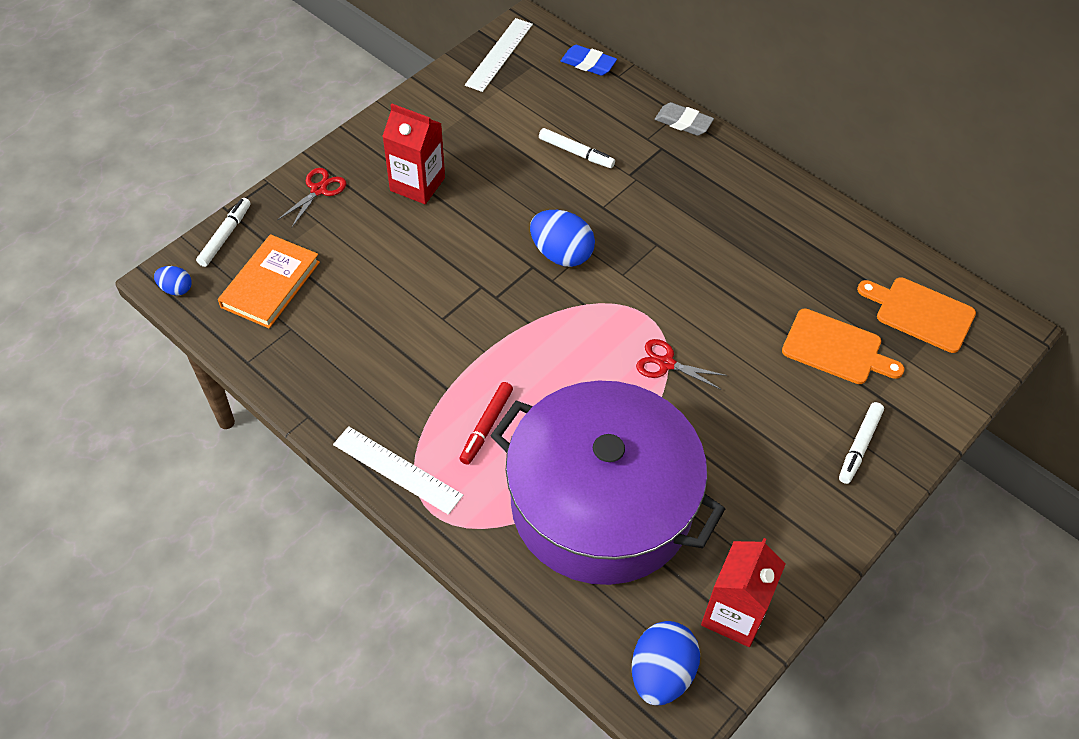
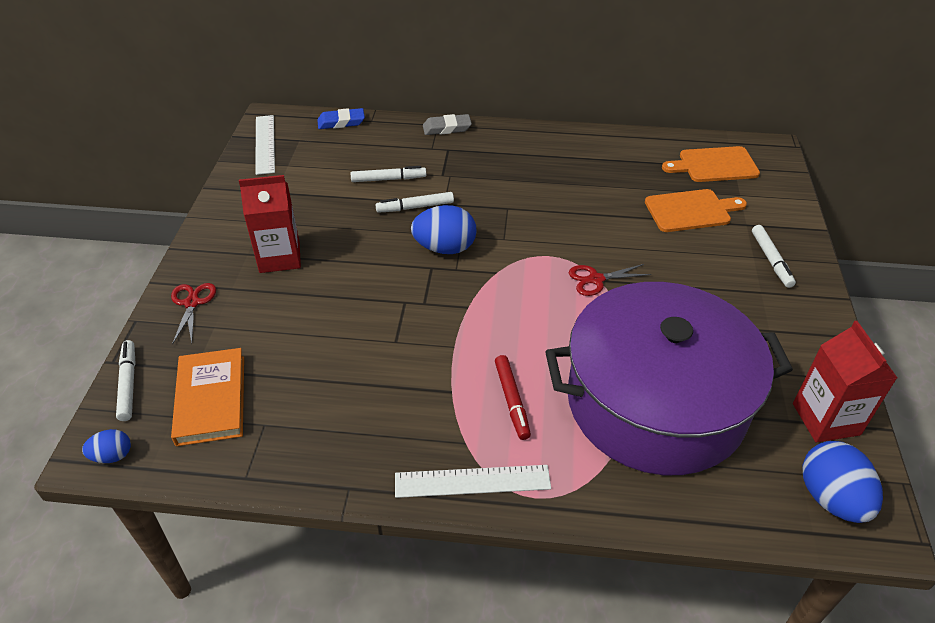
camera: 35 degrees left, 10 degrees down
none -> white marker [376,192,454,213]

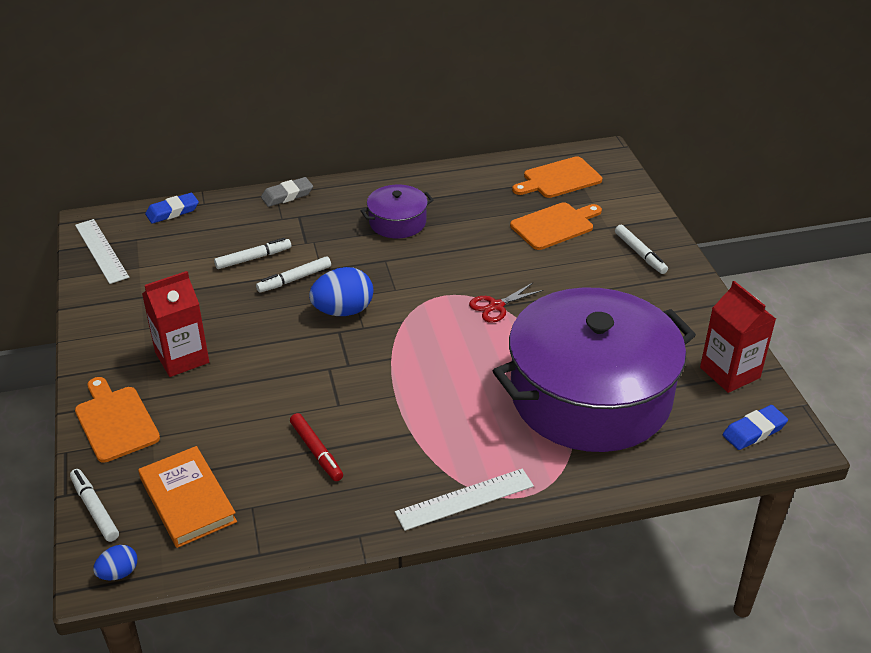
camera: 20 degrees left, 5 degrees down
red scissors [171,283,216,345] -> orange cutting board [75,377,160,463]
red marker [495,355,531,440] -> red marker moved to [290,413,343,481]
blue egg [802,441,883,523] -> blue eraser [723,405,788,450]
none -> purple pot [361,185,434,239]

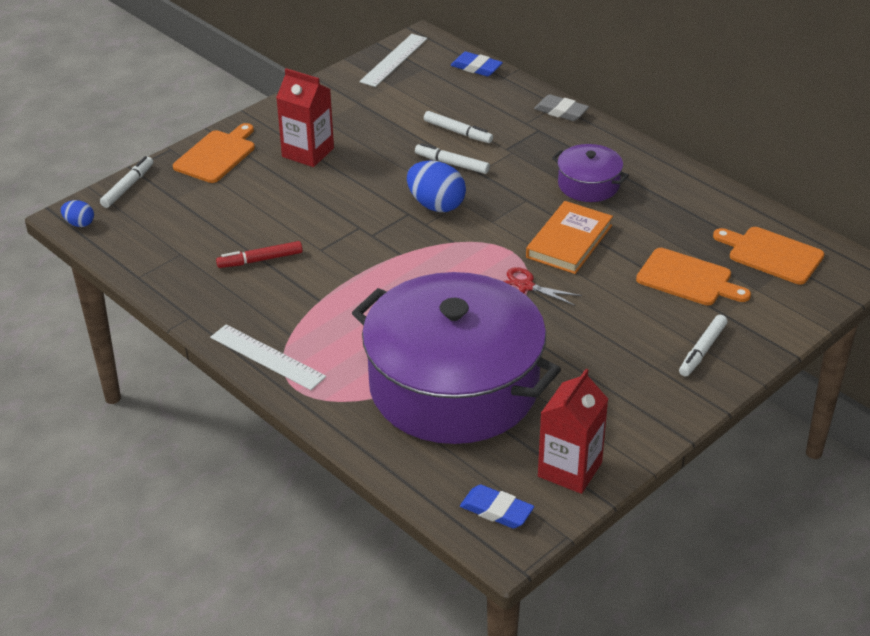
camera: 60 degrees right, 0 degrees up
orange book [138,446,237,548] -> orange book moved to [526,201,613,274]
red marker [290,413,343,481] -> red marker turned 45 degrees clockwise [216,241,303,268]

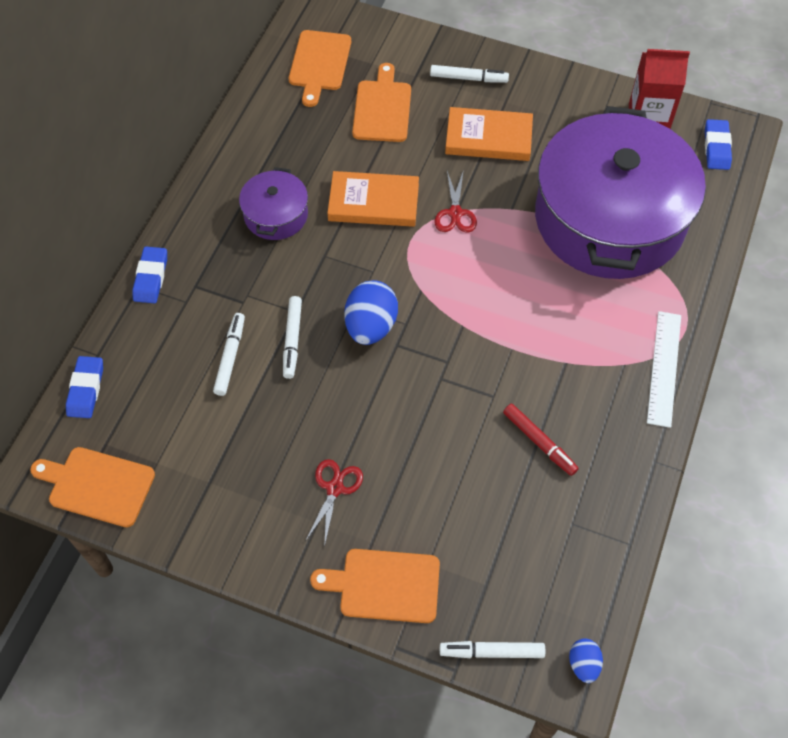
camera: 115 degrees left, 20 degrees up
red carton [276,68,334,167] -> red scissors [306,459,363,547]
white ruler [359,34,427,87] -> orange cutting board [30,447,155,527]
grey eraser [534,94,589,121] -> blue eraser [132,247,167,303]
none -> orange book [445,107,533,161]

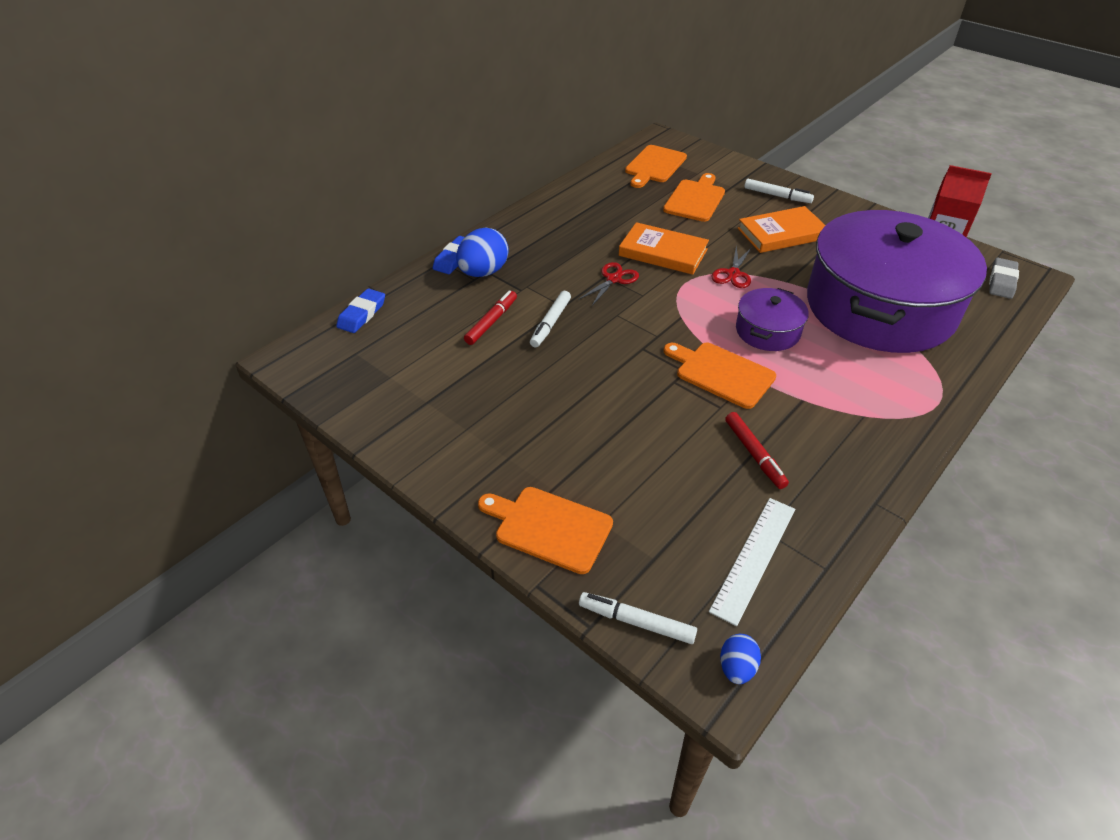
camera: 20 degrees right, 15 degrees down
orange cutting board [30,447,155,527] -> orange cutting board moved to [664,343,776,409]
white marker [213,313,245,396] -> red marker [464,290,517,345]
purple pot [239,167,308,240] -> purple pot moved to [736,288,809,351]
red scissors [306,459,363,547] -> red scissors moved to [578,262,639,306]
blue egg [344,280,398,345] -> blue egg moved to [456,227,509,277]
orange book [445,107,533,161] -> orange book turned 45 degrees counterclockwise [738,206,825,253]
white ruler [647,311,681,428] -> white ruler moved to [709,498,795,626]
blue eraser [705,119,732,170] -> grey eraser [989,258,1019,299]

